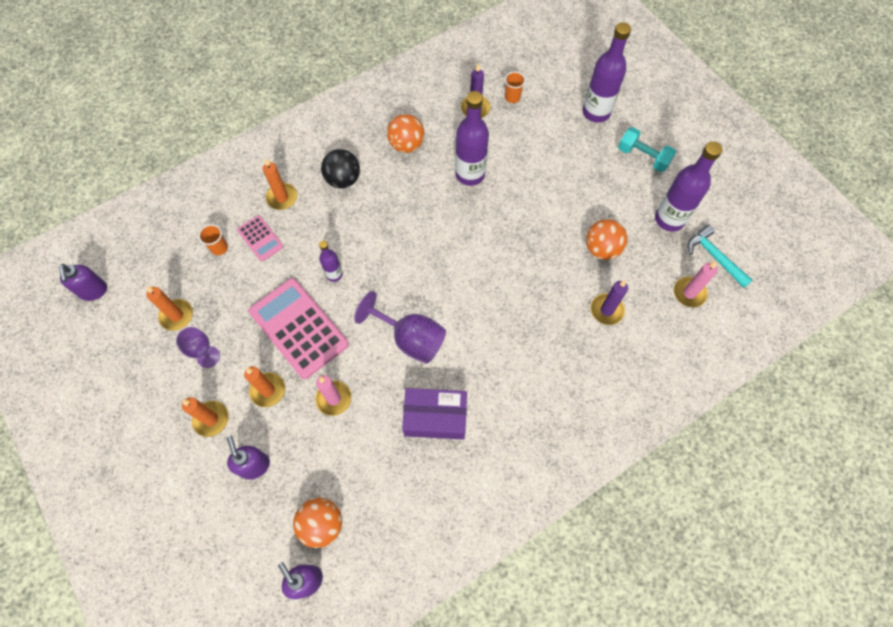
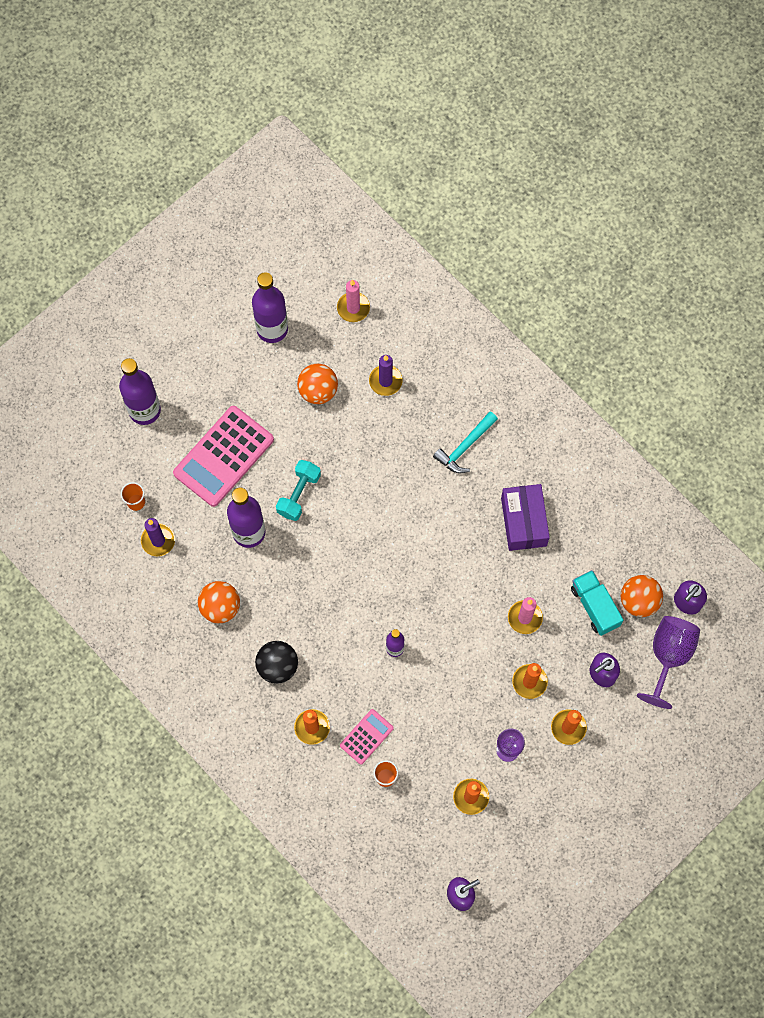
camera: 100 degrees left, 5 degrees up
pink calculator [249,278,349,379] -> pink calculator moved to [173,406,274,507]
purple goblet [354,291,446,364] -> purple goblet moved to [637,616,700,709]
turquoise dumbbell [618,127,676,172] -> turquoise dumbbell moved to [276,460,321,521]
turquoise hammer [688,225,753,288] -> turquoise hammer moved to [433,412,498,473]
none -> turquoise truck [571,570,623,636]

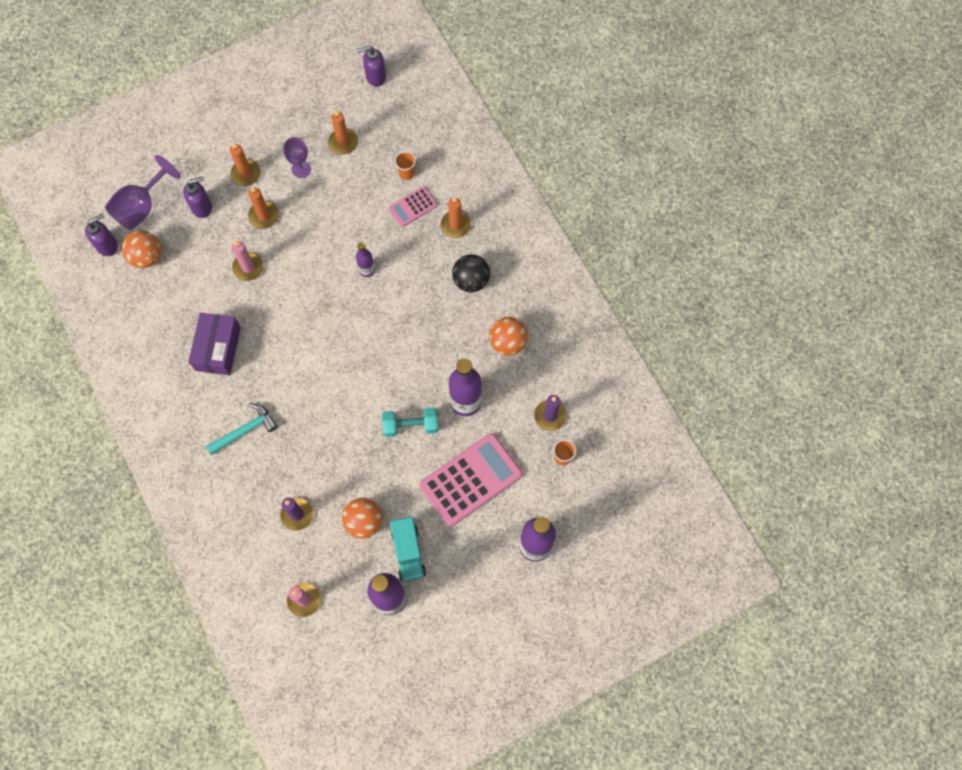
camera: 165 degrees left, 0 degrees up
turquoise dumbbell [276,460,321,521] -> turquoise dumbbell turned 45 degrees clockwise [382,407,439,437]
turquoise truck [571,570,623,636] -> turquoise truck moved to [390,517,426,582]

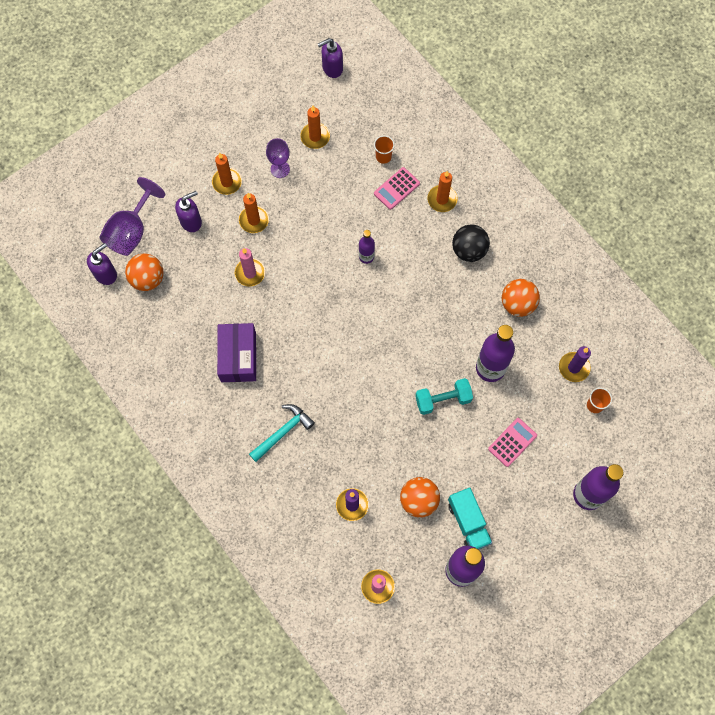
camera: 10 degrees left, 0 degrees up
pink calculator [420,433,522,527] -> pink calculator [488,418,537,467], size x0.51

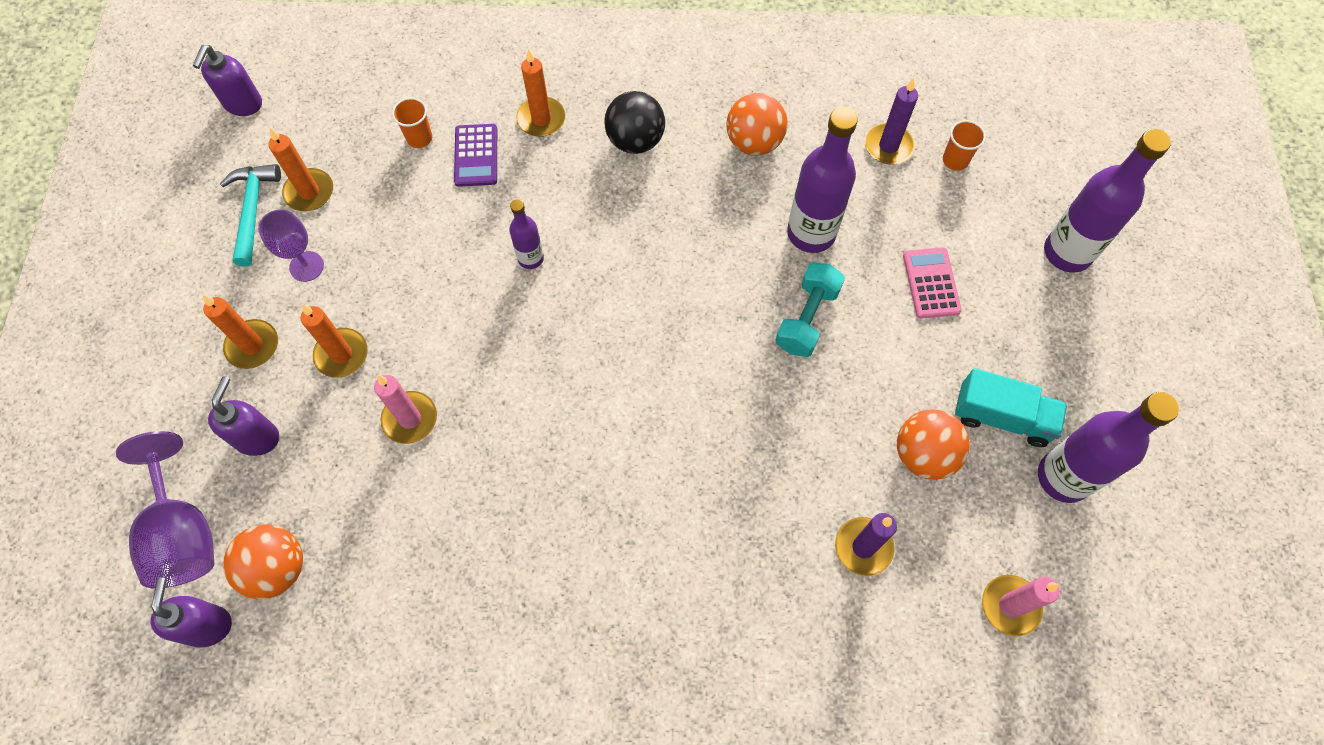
camera: 50 degrees left, 5 degrees down
purple box [217,323,256,382] -> none
turquoise hammer [249,404,315,462] -> turquoise hammer moved to [220,164,281,267]
pink calculator [374,167,420,210] -> purple calculator [454,124,497,187]

